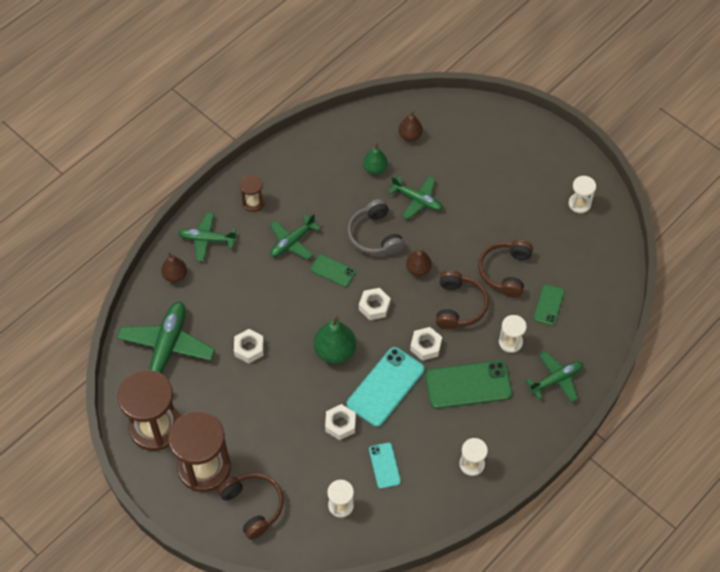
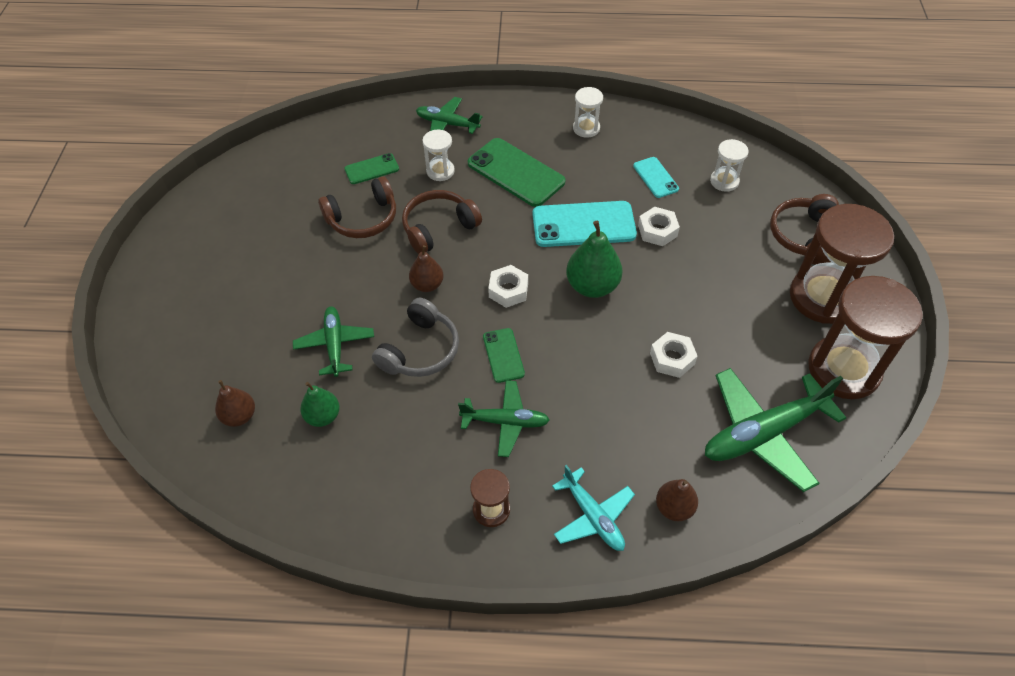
camera: 130 degrees left, 5 degrees down
green plane [178,212,237,261] -> turquoise plane [552,465,635,551]
turquoise phone [369,443,401,489] -> turquoise phone turned 60 degrees counterclockwise [633,157,679,198]
white nut [410,327,442,361] -> none
white hourglass [569,176,596,213] -> none

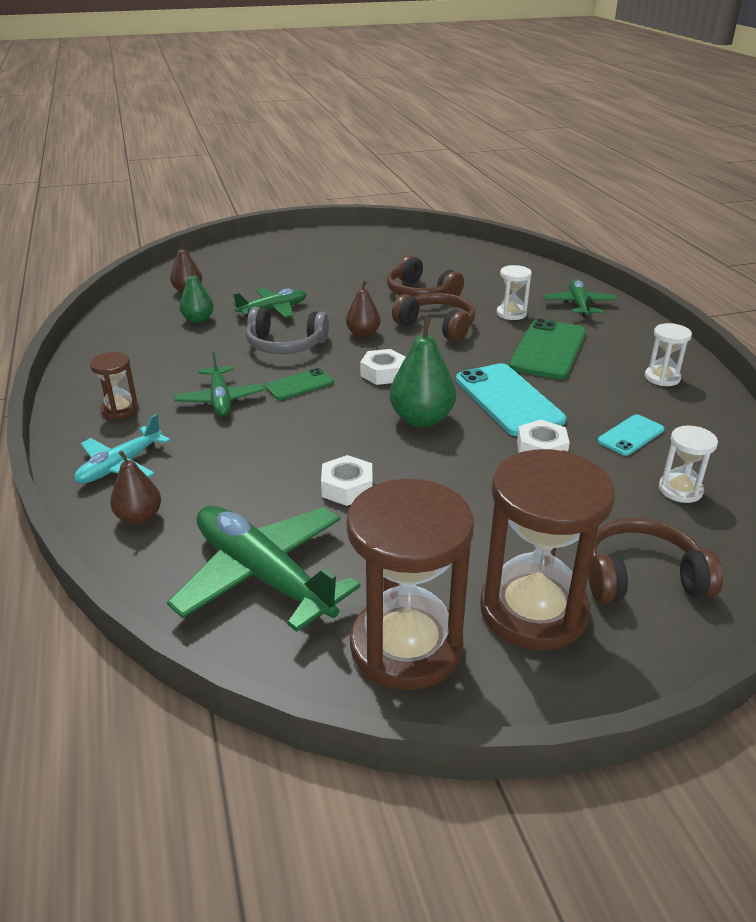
camera: 70 degrees right, 20 degrees down
green phone [344,153,399,184] -> none

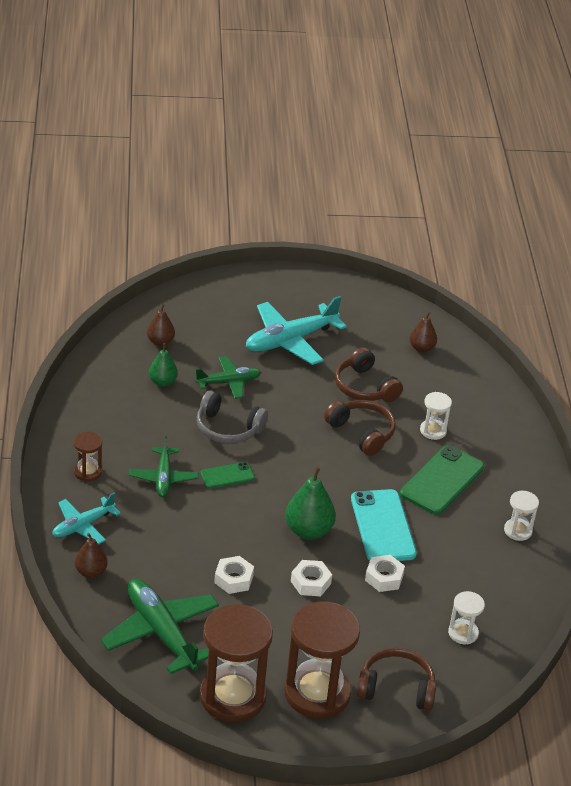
camera: 10 degrees right, 5 degrees up
brown pear [346,280,381,338] -> brown pear moved to [409,312,437,352]
white nut [360,349,406,385] -> white nut moved to [291,560,332,596]
green plane [543,279,618,318] -> none
turquoise phone [598,414,664,456] -> none
none -> turquoise plane [246,296,347,365]

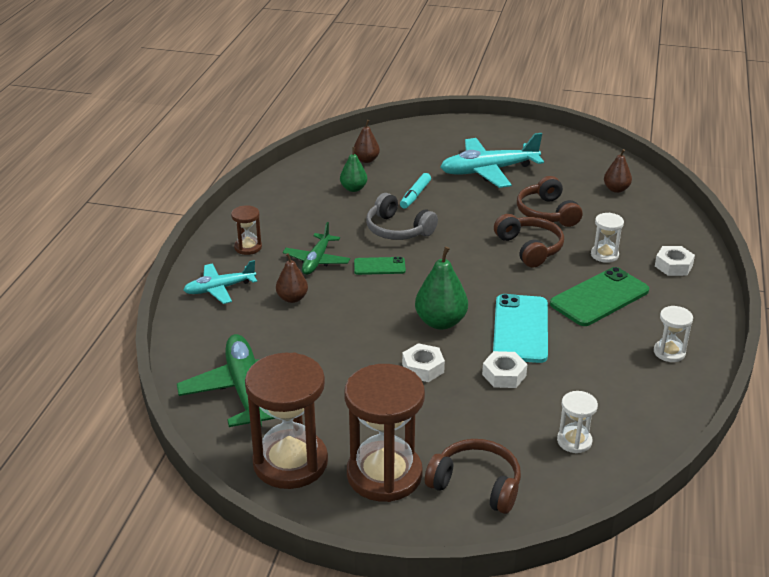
camera: 20 degrees right, 5 degrees down
brown pear [75,533,108,578] -> brown pear moved to [276,253,308,303]
green plane [195,356,261,399] -> turquoise marker [400,173,431,209]
white nut [214,556,254,594] -> white nut moved to [655,246,695,276]

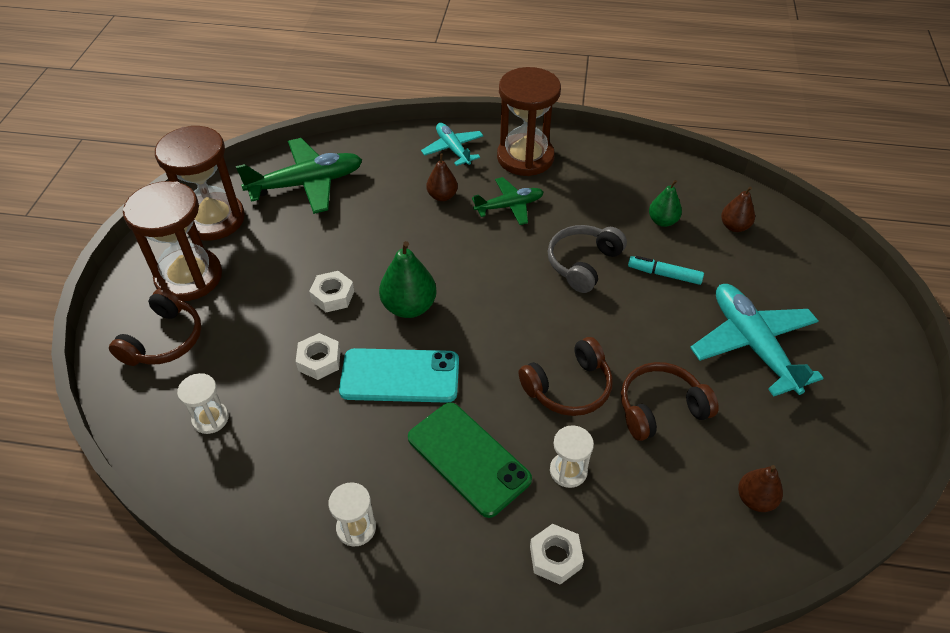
camera: 85 degrees right, 15 degrees up
brown hourglass [231,205,262,255] -> brown hourglass [497,67,561,176], size x2.10
green plane [283,222,350,275] -> green plane turned 150 degrees clockwise [472,177,544,225]
green phone [354,257,406,275] -> none

